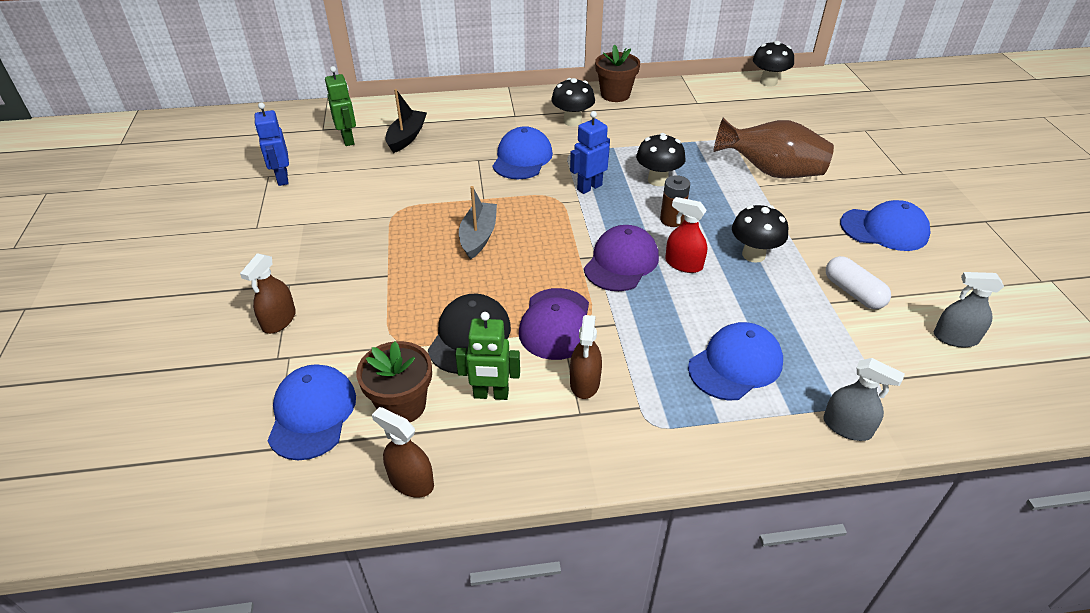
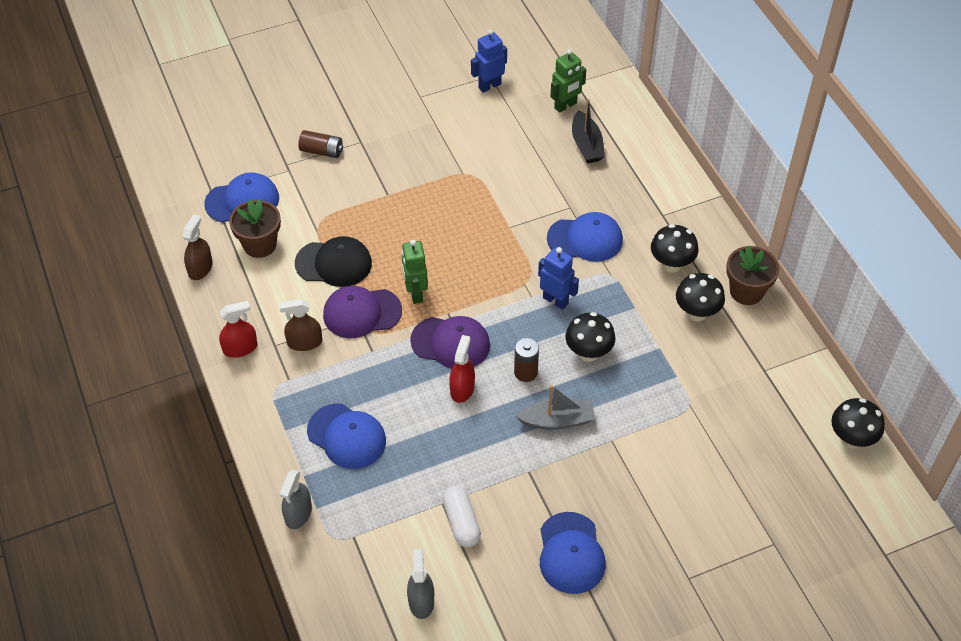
camera: 75 degrees right, 10 degrees up
brown spray bottle [240,253,296,334] -> brown battery [298,130,343,158]
black boat [385,89,427,153] -> black boat turned 75 degrees clockwise [572,99,605,163]
green robot [455,312,520,400] -> green robot moved to [402,240,428,304]
grey boat [459,186,497,260] -> grey boat moved to [516,385,595,430]
brown vase [713,118,834,178] -> none
black mushroom [732,205,788,263] -> black mushroom moved to [676,273,725,321]
white capsule [826,256,891,309] -> white capsule turned 60 degrees counterclockwise [442,486,481,547]
none -> red spray bottle [219,301,257,358]

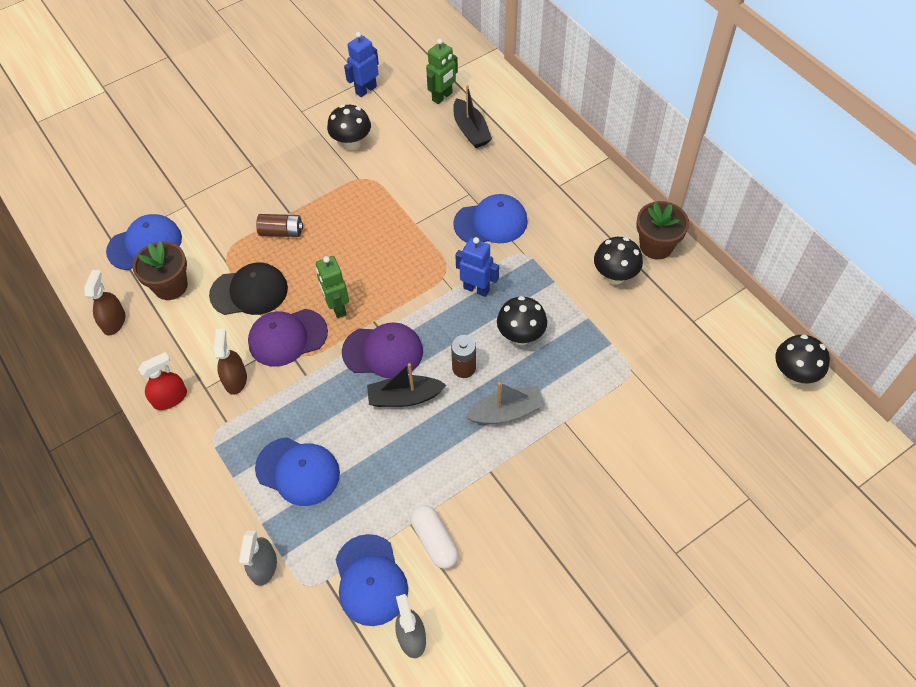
camera: 10 degrees left, 5 degrees up
brown spray bottle [279,299,322,351] -> brown spray bottle turned 105 degrees clockwise [214,329,247,395]
brown battery [298,130,343,158] -> brown battery moved to [256,214,303,237]
red spray bottle [449,335,475,403] -> black boat [367,363,446,407]
blue cap [540,512,606,594] -> blue cap moved to [335,534,408,626]
black mushroom [651,224,699,273] -> black mushroom moved to [327,105,371,150]

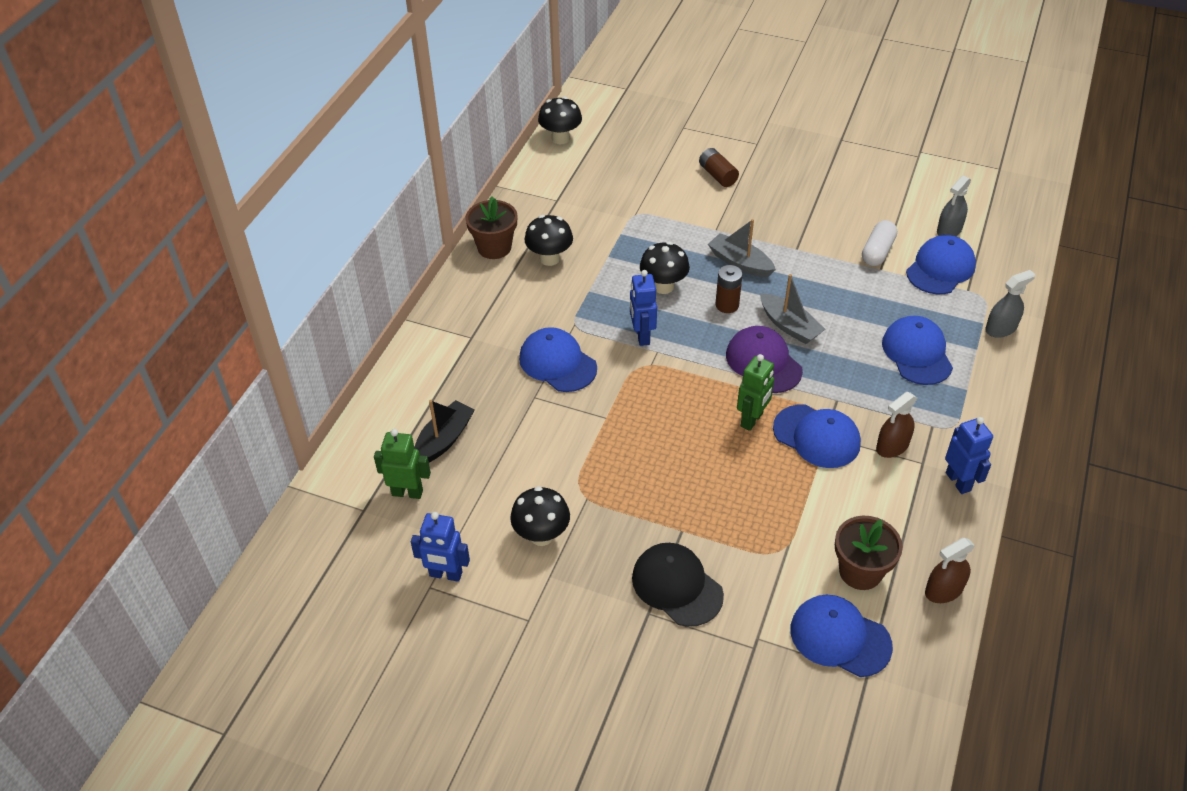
camera: 125 degrees left, 10 degrees down
red spray bottle [138,352,187,410] -> blue robot [945,417,993,494]
black cap [209,262,288,315] -> black cap moved to [632,543,724,627]
purple cap [248,309,328,367] -> blue cap [773,404,861,468]
brown battery [256,214,303,237] -> brown battery moved to [699,148,739,187]
black boat [367,363,446,407] -> grey boat [760,274,825,344]

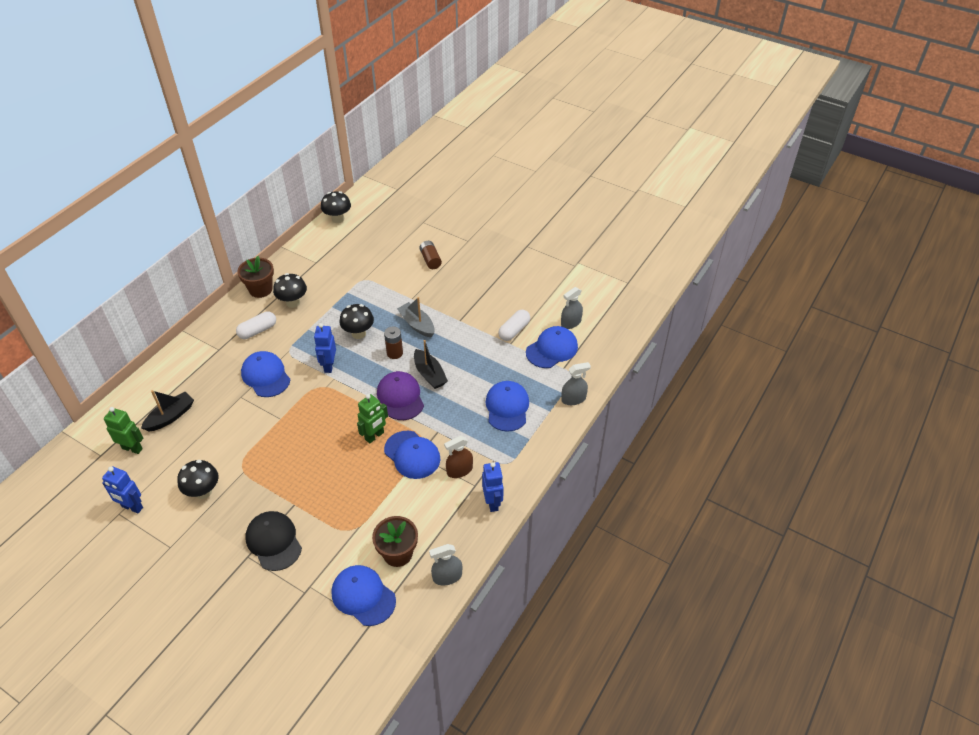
camera: 10 degrees right, 0 degrees up
grey boat [760,274,825,344] -> black boat [414,340,448,389]
brown spray bottle [925,538,975,603] -> grey spray bottle [429,544,462,586]
none -> white capsule [236,311,276,339]

